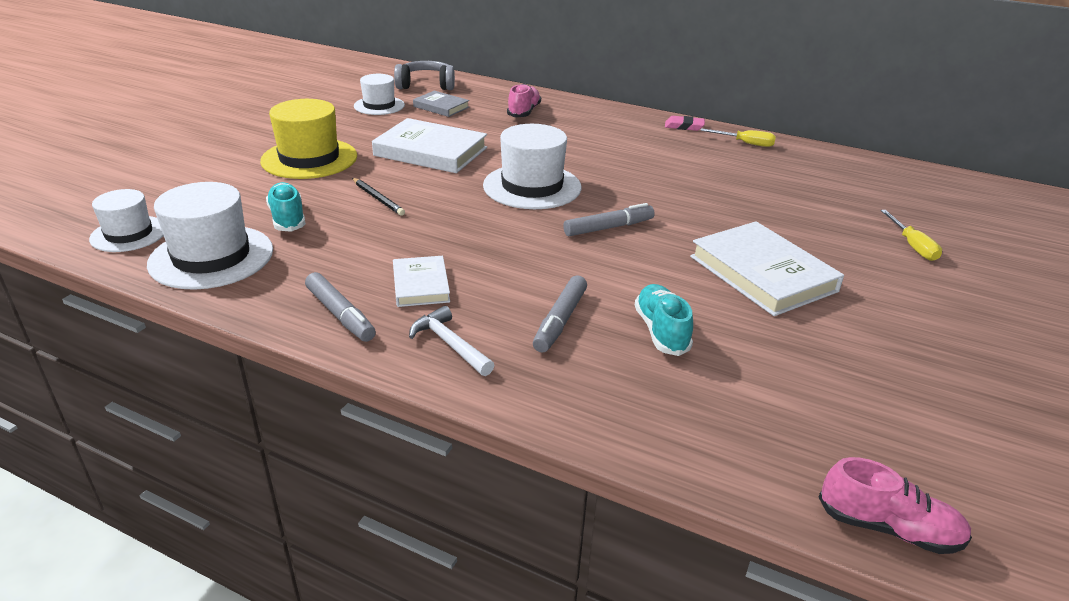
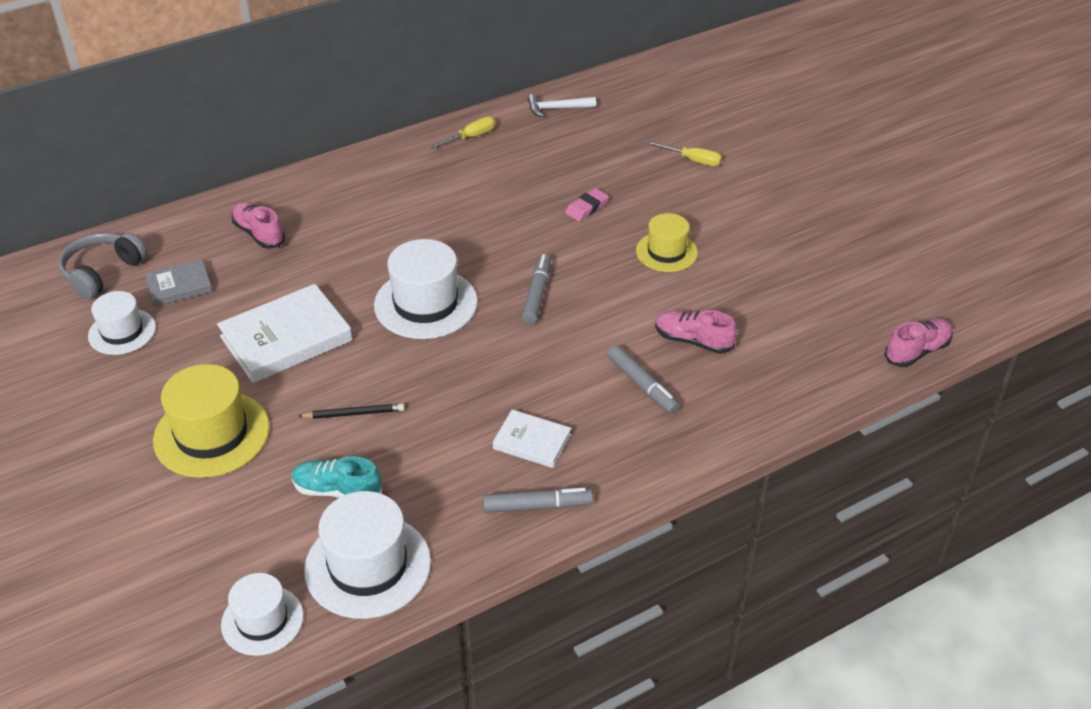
camera: 55 degrees left, 10 degrees up
white hammer [409,306,495,376] -> white hammer moved to [528,94,596,117]
turquoise shoe [635,284,693,356] -> pink shoe [655,310,737,354]
pink eraser [665,116,705,131] -> pink eraser moved to [565,188,609,221]
white book [690,221,844,316] -> yellow hat [636,213,698,272]

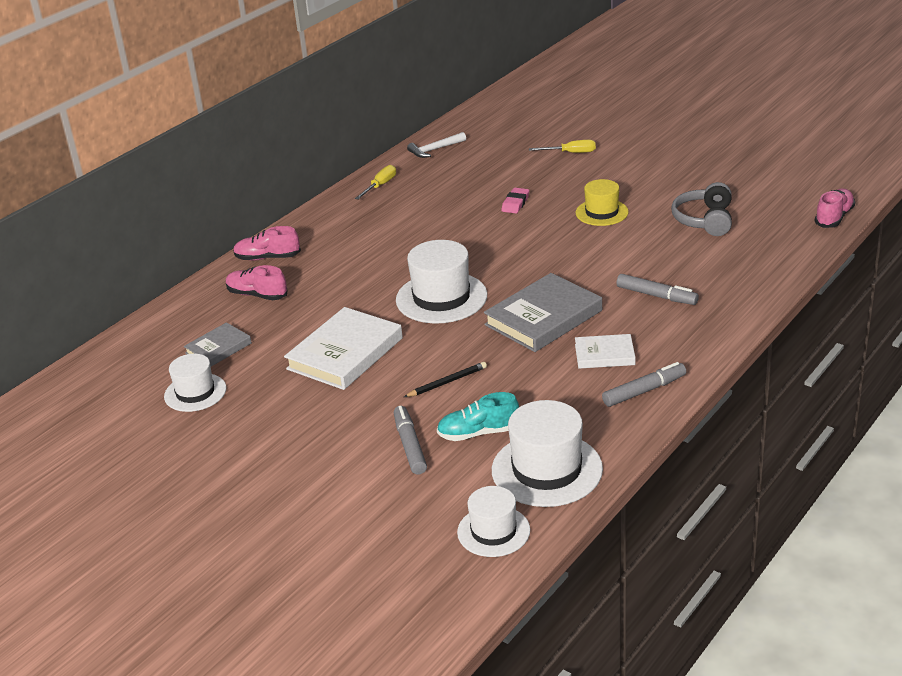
camera: 20 degrees left, 10 degrees down
grey headphones [58,233,147,299] -> grey headphones moved to [671,182,732,236]
yellow hat [153,364,270,478] -> none
grey marker [522,254,551,324] -> grey marker moved to [394,406,427,475]
pink shoe [655,310,737,354] -> pink shoe moved to [233,226,301,260]
none -> grey book [484,273,602,352]

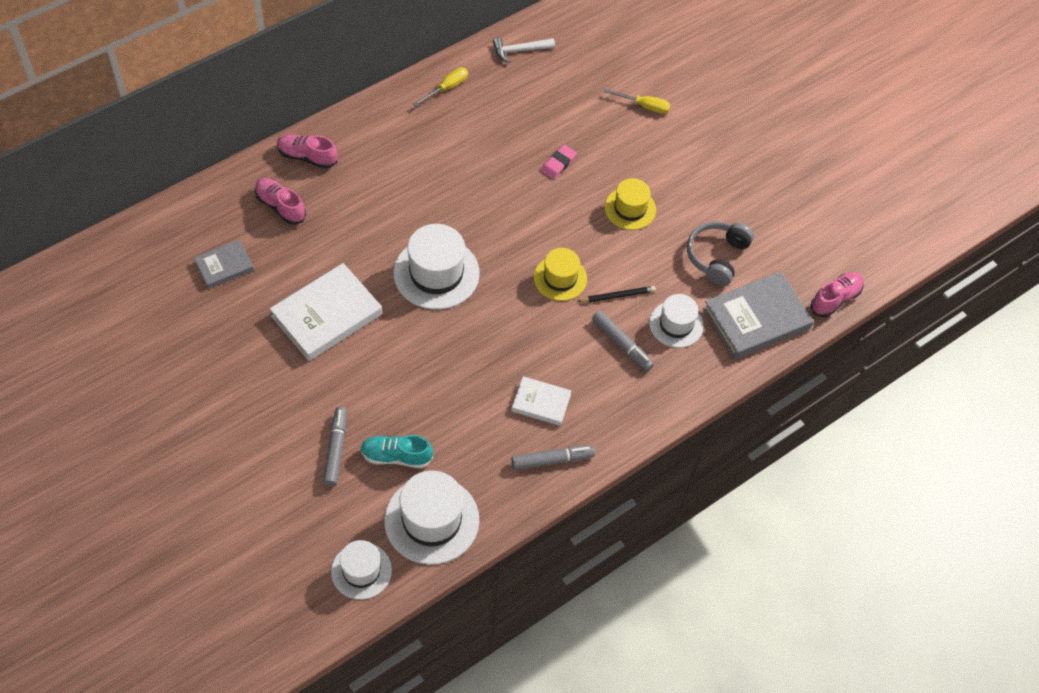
camera: 10 degrees right, 25 degrees up
white hat [164,354,226,412] -> white hat moved to [649,294,704,348]
black pencil [404,362,487,397] -> black pencil moved to [578,286,656,302]
grey book [484,273,602,352] -> grey book moved to [703,271,814,359]
none -> yellow hat [534,248,587,301]

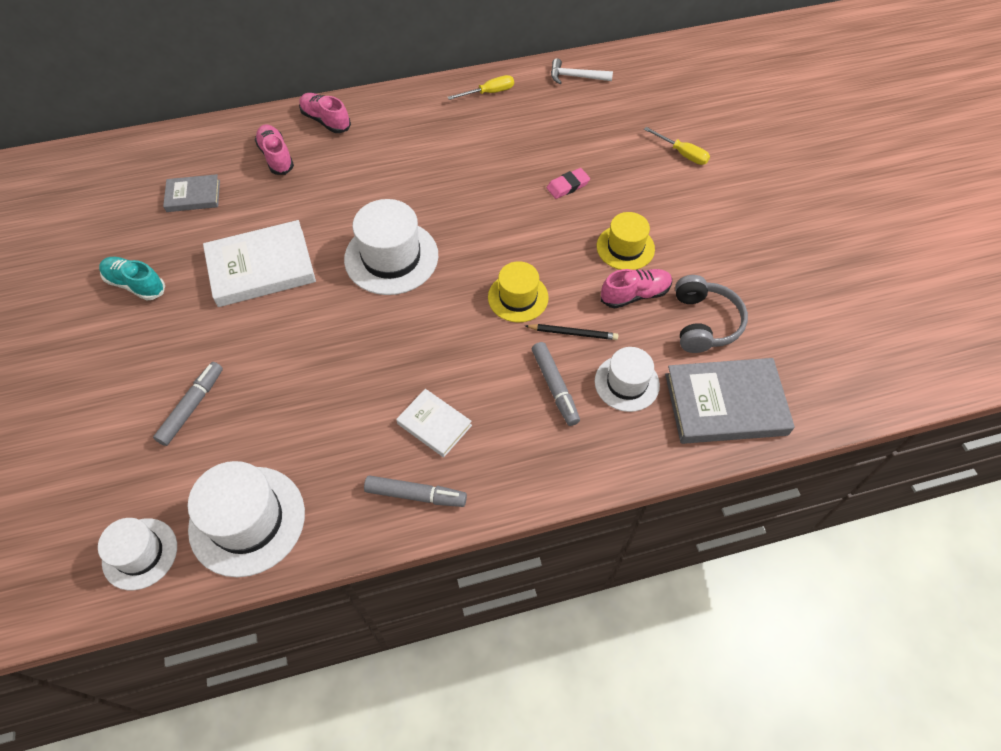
camera: 25 degrees right, 0 degrees up
turquoise shoe [360,435,433,468] -> turquoise shoe moved to [99,257,165,300]
grey headphones [687,222,754,286] -> grey headphones turned 135 degrees clockwise [675,275,748,353]
pink shoe [810,272,864,317] -> pink shoe moved to [601,269,672,308]

